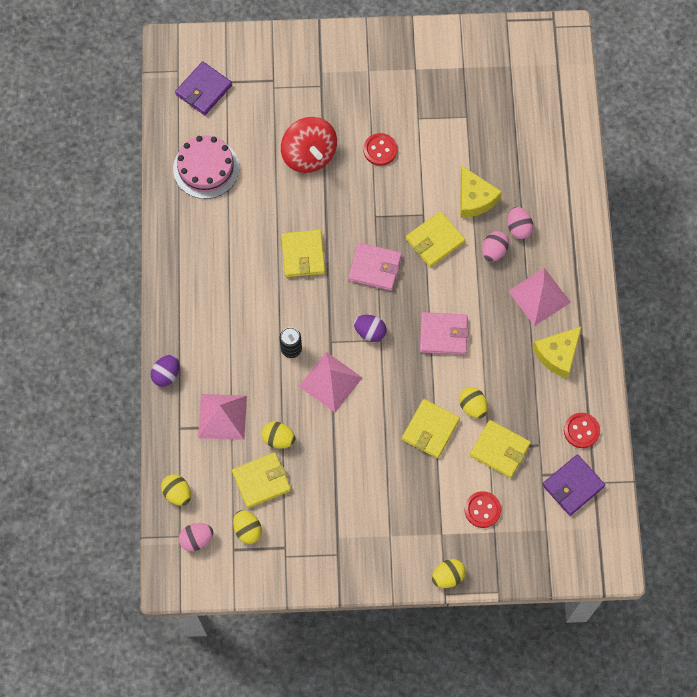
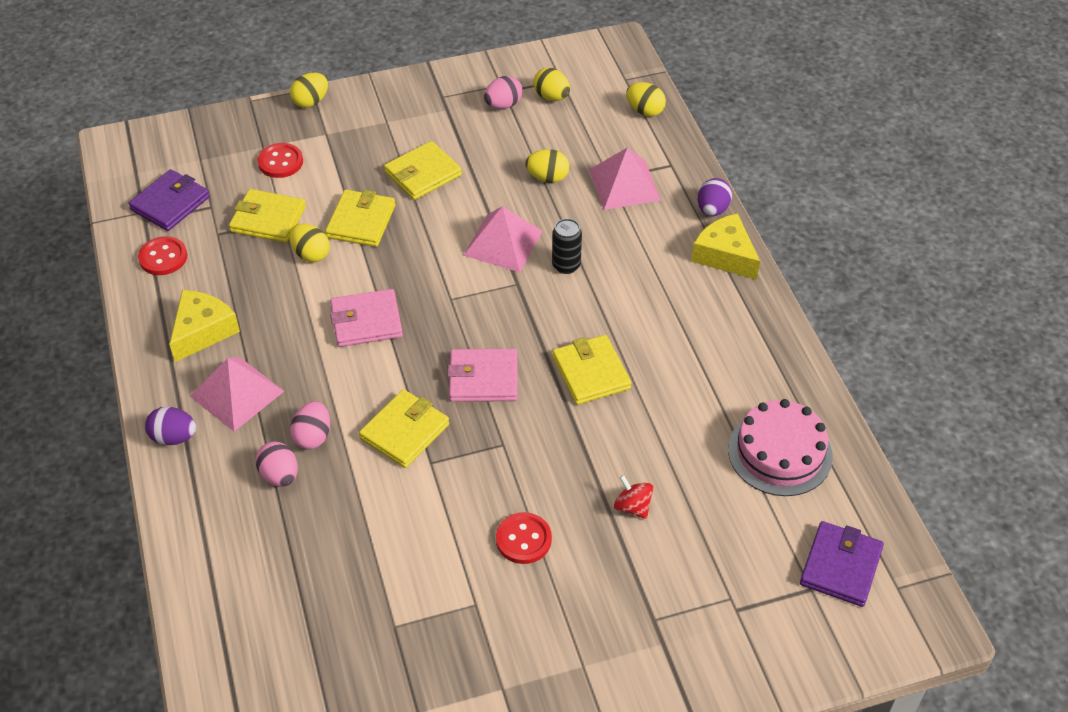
camera: 165 degrees right, 20 degrees down
pink egg [179,523,213,551] -> pink egg moved to [484,76,523,109]
yellow wallet [232,452,291,508] -> yellow wallet moved to [384,141,462,200]
red spinning top [281,117,337,173] -> red spinning top [614,475,654,519], size x0.47
purple egg [354,315,387,342] -> purple egg moved to [145,407,196,445]
yellow cheese [461,166,502,218] -> yellow cheese moved to [691,213,760,280]

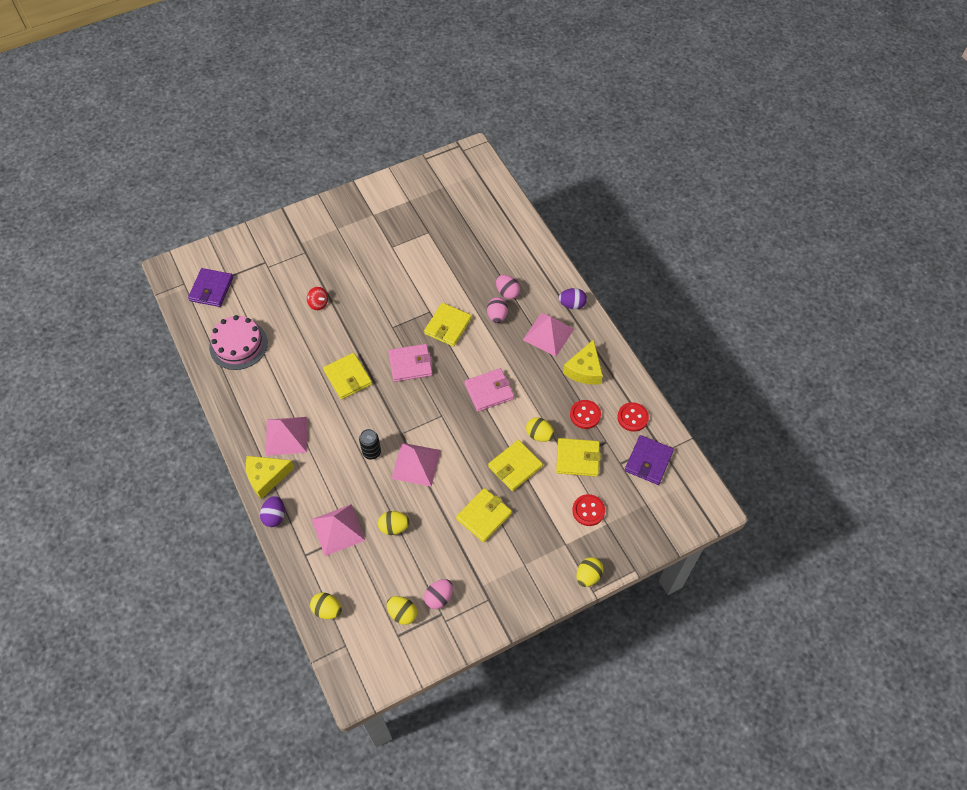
camera: 170 degrees right, 10 degrees up
yellow wallet [325,190,395,247] -> yellow wallet turned 45 degrees clockwise [488,440,543,491]
red button [496,512,552,564] -> red button moved to [570,400,601,429]
yellow cheese [691,213,760,280] -> yellow cheese turned 120 degrees clockwise [246,456,294,499]
none -> pink pyramid [266,417,307,456]

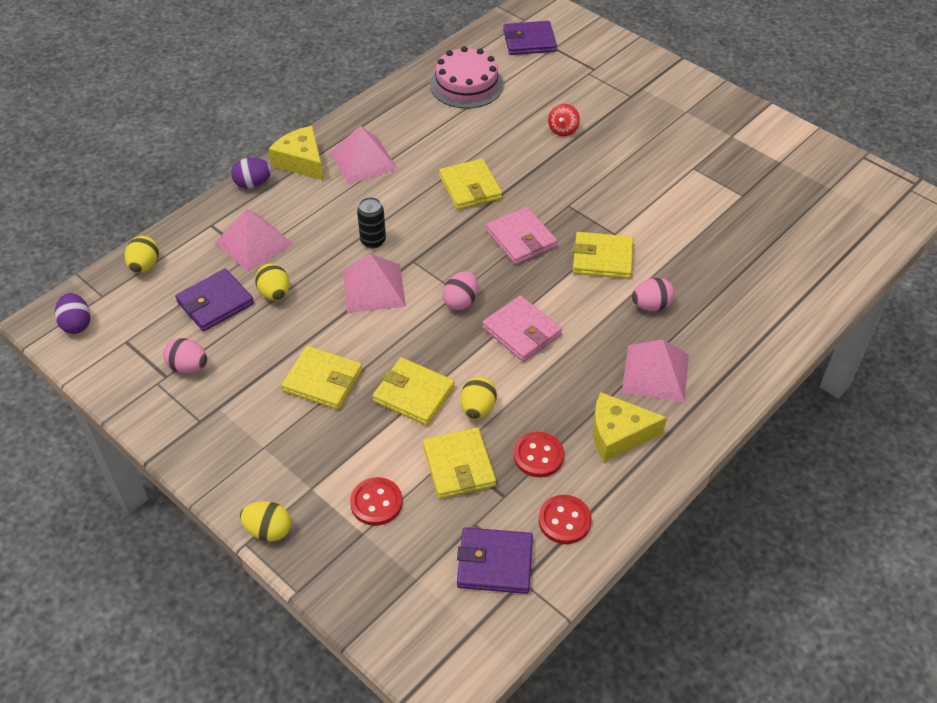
camera: 70 degrees right, 10 degrees down
yellow wallet [323,353,372,400] -> yellow wallet turned 60 degrees counterclockwise [439,159,502,210]
yellow egg [387,596,417,625] -> none
pink egg [496,275,520,299] -> pink egg moved to [443,271,478,310]
purple egg [559,288,587,309] -> purple egg moved to [55,293,91,334]
none -> purple wallet [175,269,254,331]

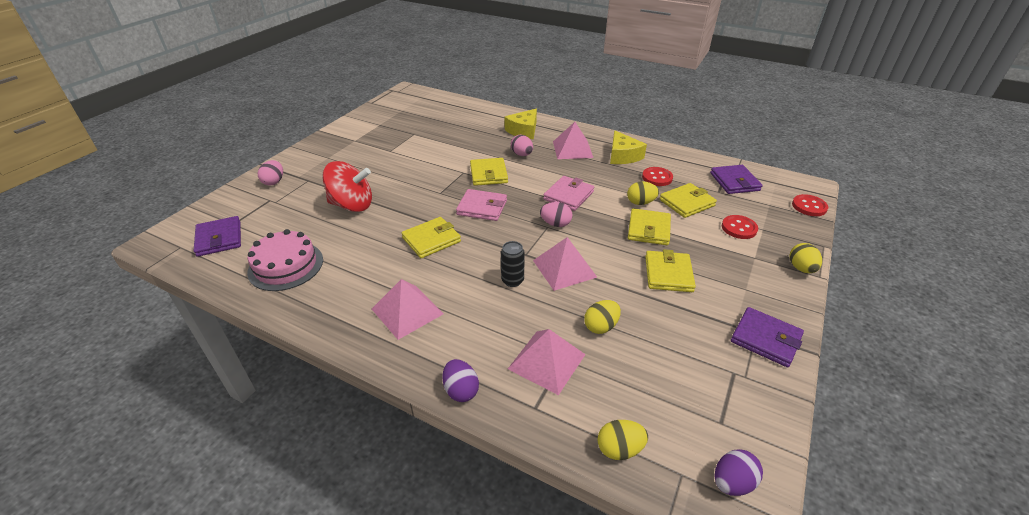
camera: 105 degrees left, 10 degrees down
pink egg [163,338,207,373] -> pink egg moved to [258,160,283,186]
purple wallet [175,269,254,331] -> purple wallet moved to [731,307,804,367]
yellow cheese [269,126,323,180] -> yellow cheese moved to [504,109,537,139]
pink wallet [486,207,557,264] -> pink wallet turned 60 degrees clockwise [456,189,507,221]
red button [538,495,592,544] -> red button moved to [792,194,828,216]
red spinning top [548,104,580,136] -> red spinning top [322,161,372,212], size x2.14

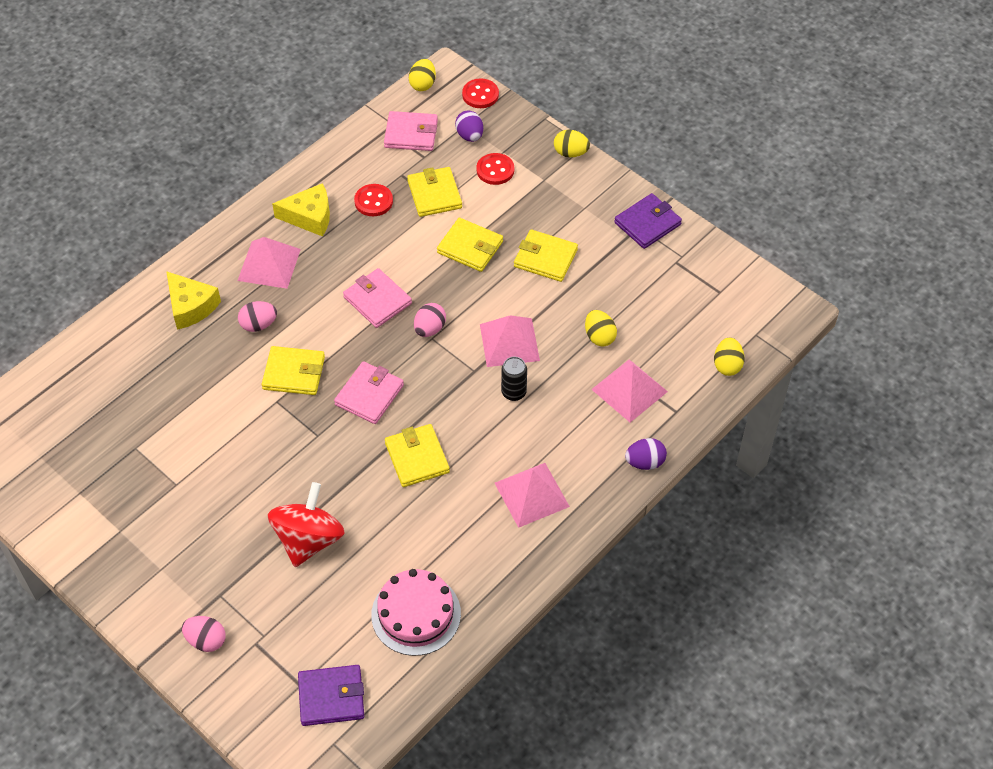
camera: 75 degrees left, 15 degrees up
yellow egg [627,181,659,205] -> yellow egg moved to [409,59,436,91]
purple wallet [710,165,762,194] -> pink wallet [384,111,438,151]
purple egg [714,449,763,496] -> purple egg moved to [455,110,483,142]

